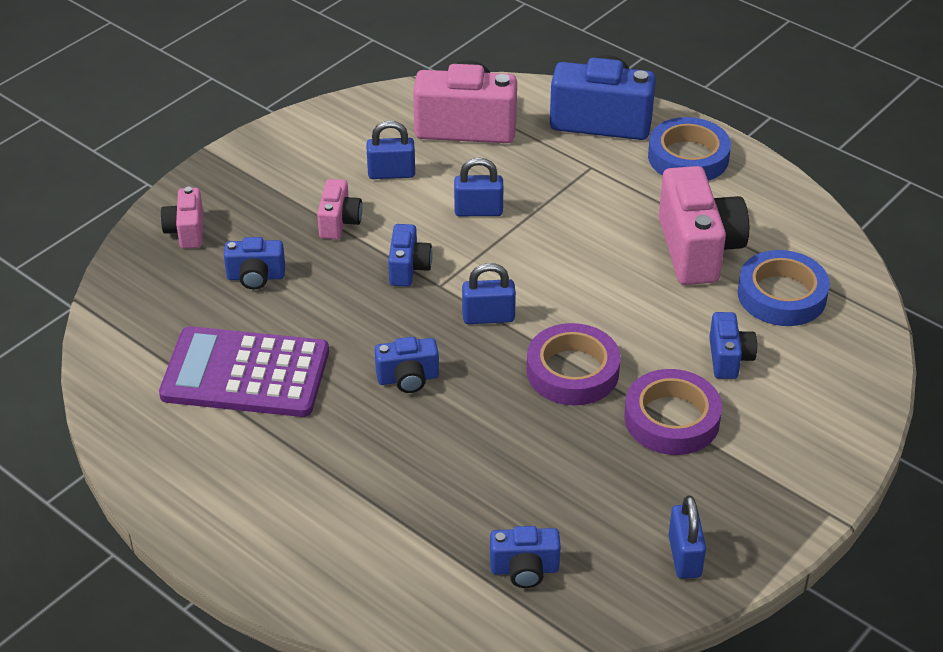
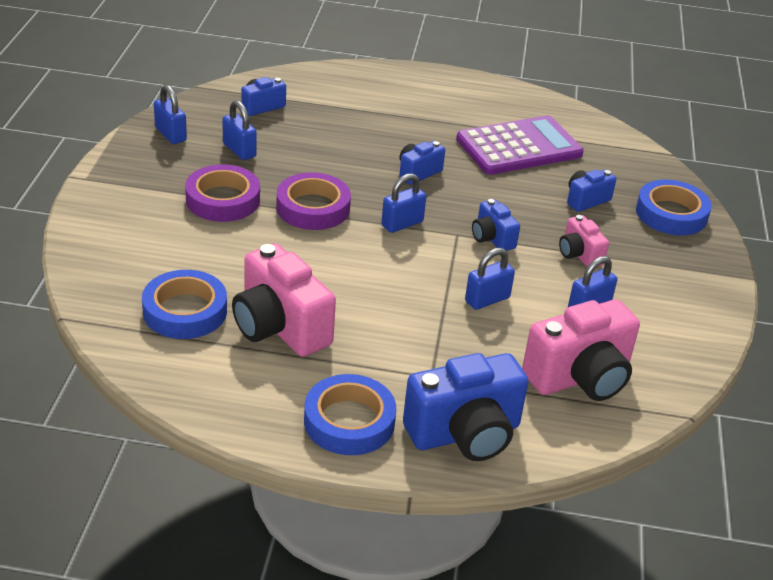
camera: 145 degrees right, 5 degrees down
pink camera [160,187,203,249] -> blue tape [636,180,712,235]
blue camera [709,312,757,379] -> none
none -> blue padlock [222,100,257,160]

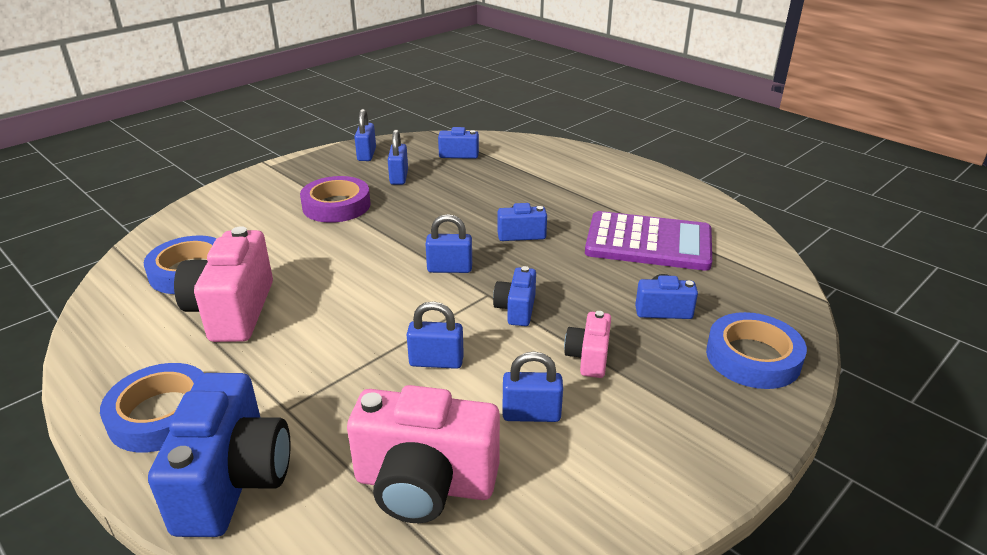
camera: 40 degrees right, 5 degrees down
purple tape [276,172,351,230] -> none
blue camera [403,353,528,461] -> blue camera turned 105 degrees counterclockwise [148,373,291,537]

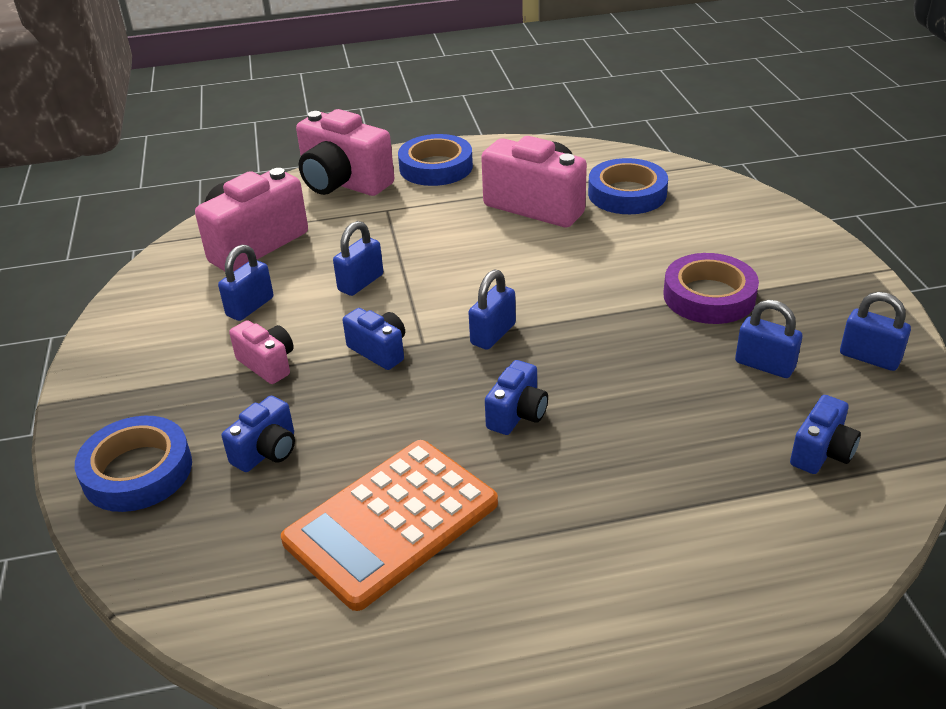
camera: 125 degrees right, 5 degrees up
blue camera [148,373,291,537] -> pink camera [296,109,394,196]
purple calculator [585,211,712,271] -> orange calculator [281,440,498,611]

